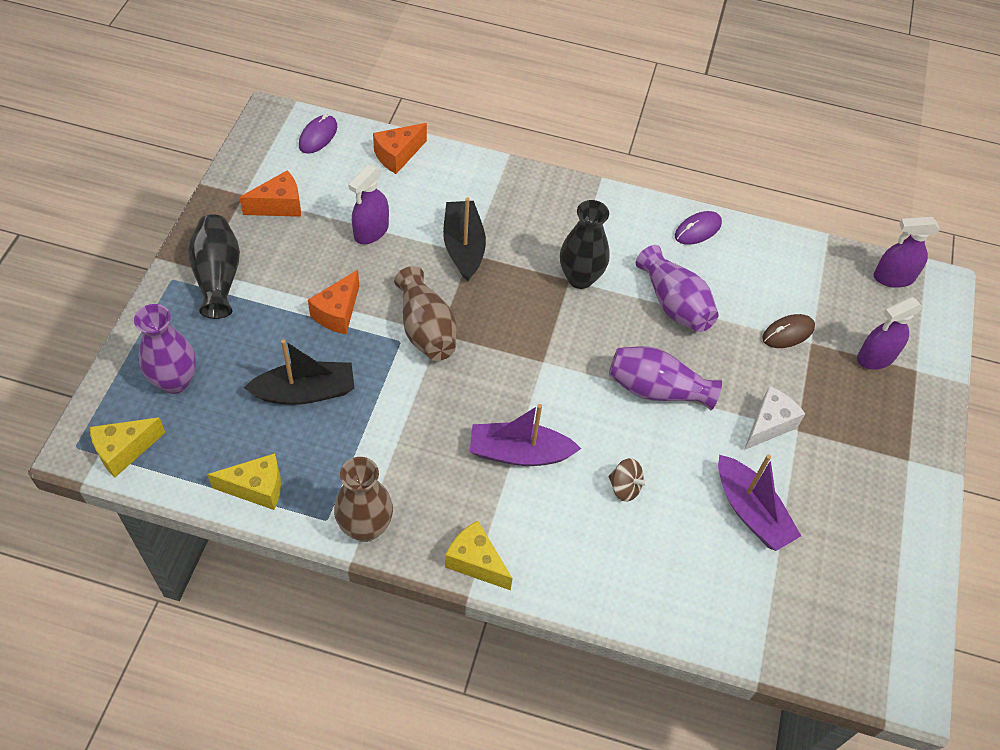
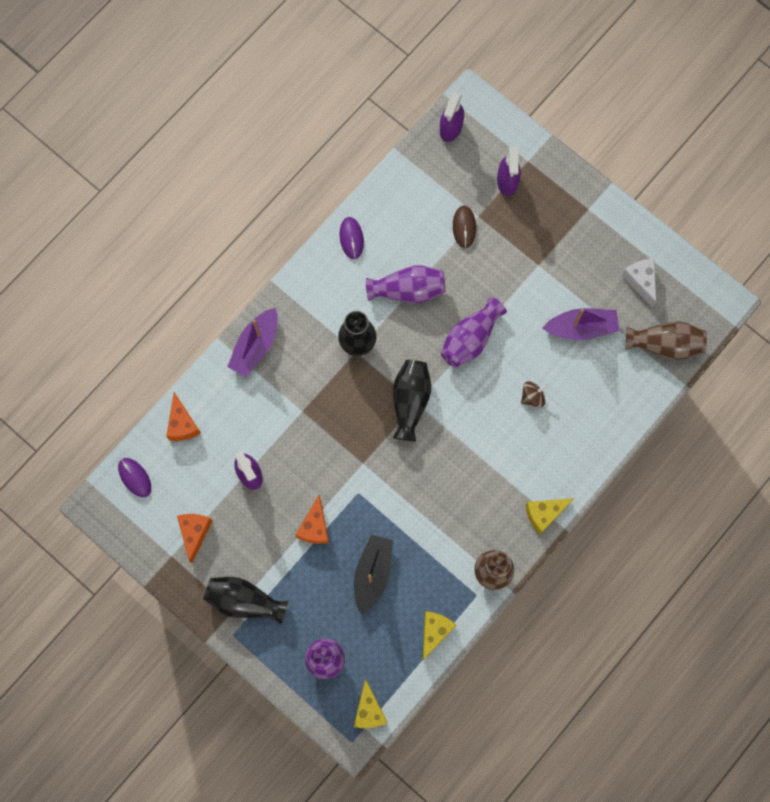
camera: 60 degrees left, 20 degrees up
orange cheese [308,270,359,334] -> orange cheese turned 45 degrees clockwise [295,495,329,544]
brown vase [394,266,456,361] -> brown vase moved to [626,322,707,360]
black boat [443,197,486,281] -> none
purple boat [470,404,581,466] -> purple boat moved to [227,308,278,377]
white cheese [744,386,805,450] -> white cheese moved to [622,259,656,308]
none -> black vase [393,360,431,441]

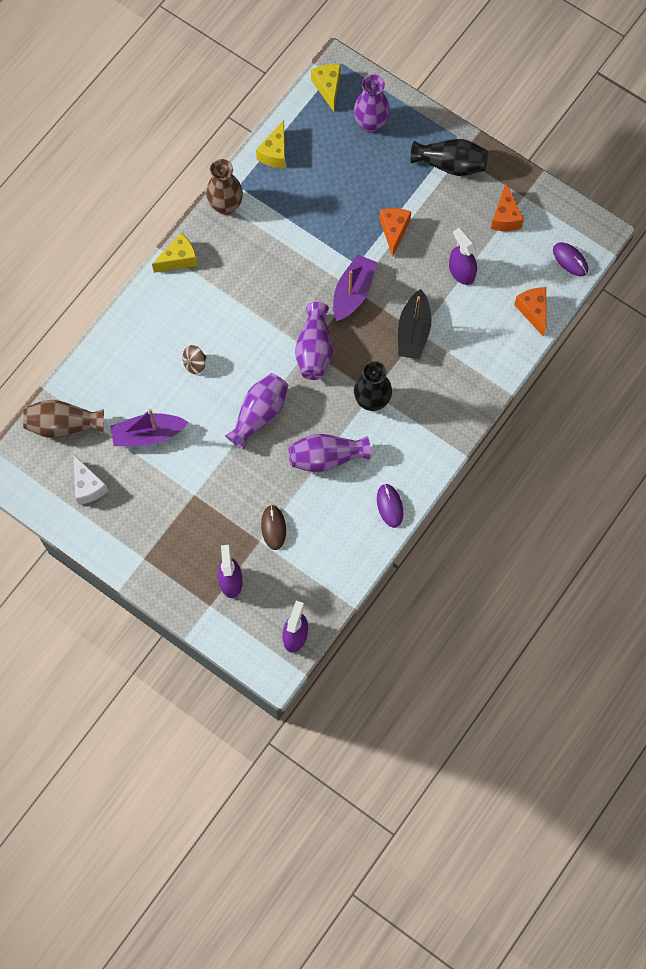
camera: 175 degrees right, 5 degrees down
purple boat [227,308,278,377] -> purple boat moved to [333,254,377,321]
black boat [354,535,393,615] -> black boat moved to [398,289,431,359]
black vase [393,360,431,441] -> purple vase [295,302,333,380]

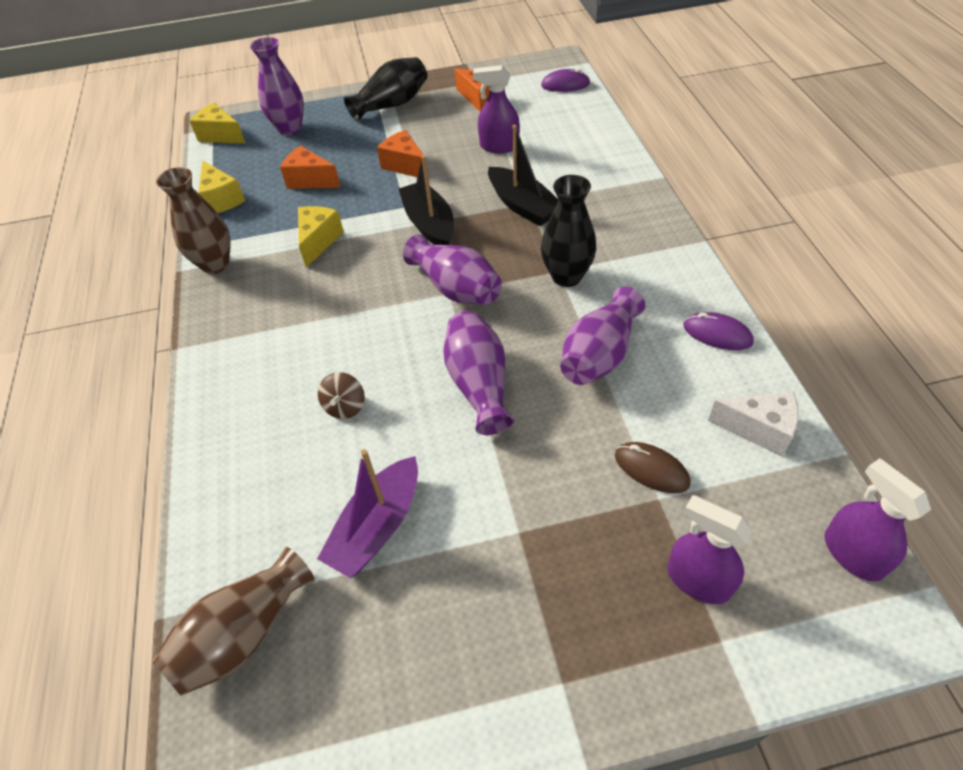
camera: 45 degrees left, 20 degrees down
white cheese [74,455,108,505] -> white cheese moved to [708,392,799,457]
yellow cheese [152,233,198,273] -> yellow cheese moved to [298,206,344,268]
purple boat [333,254,377,321] -> black boat [399,155,454,245]
orange cheese [514,287,546,337] -> orange cheese moved to [280,145,341,189]

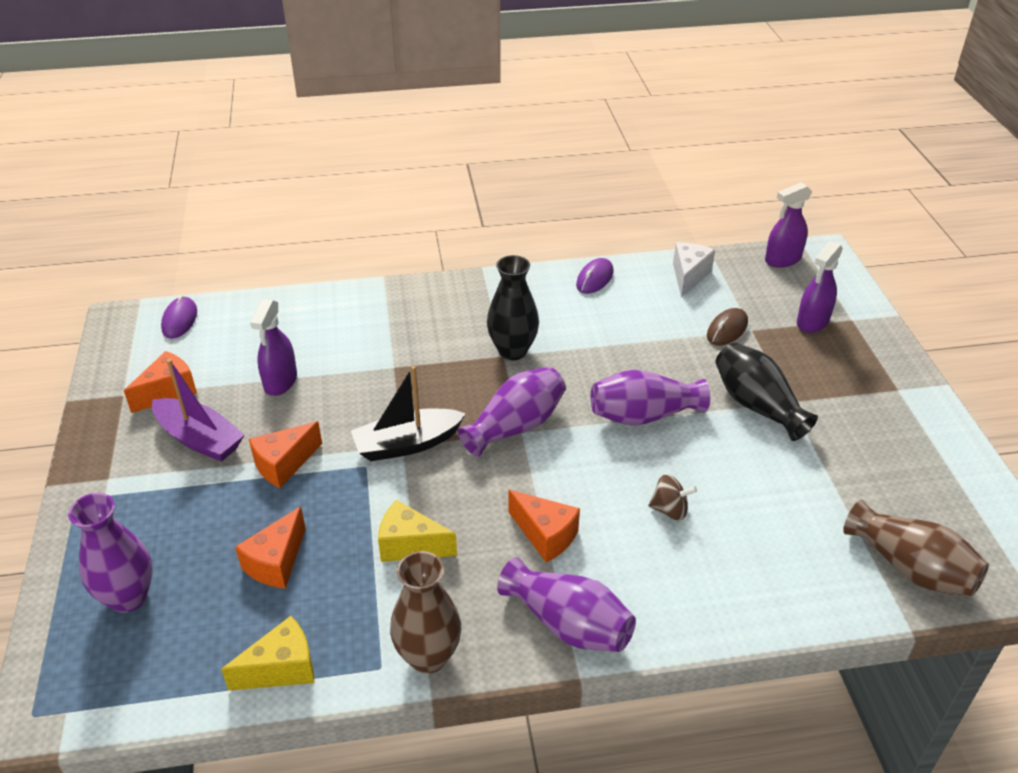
camera: 90 degrees left, 10 degrees down
yellow cheese [190,103,246,144] -> none
purple boat [317,449,418,578] -> purple boat moved to [152,359,245,462]
black vase [344,57,427,122] -> black vase moved to [715,342,818,441]
black boat [488,125,558,226] -> none
purple vase [560,287,645,385] -> purple vase moved to [497,557,636,652]
none -> orange cheese [508,490,580,563]

